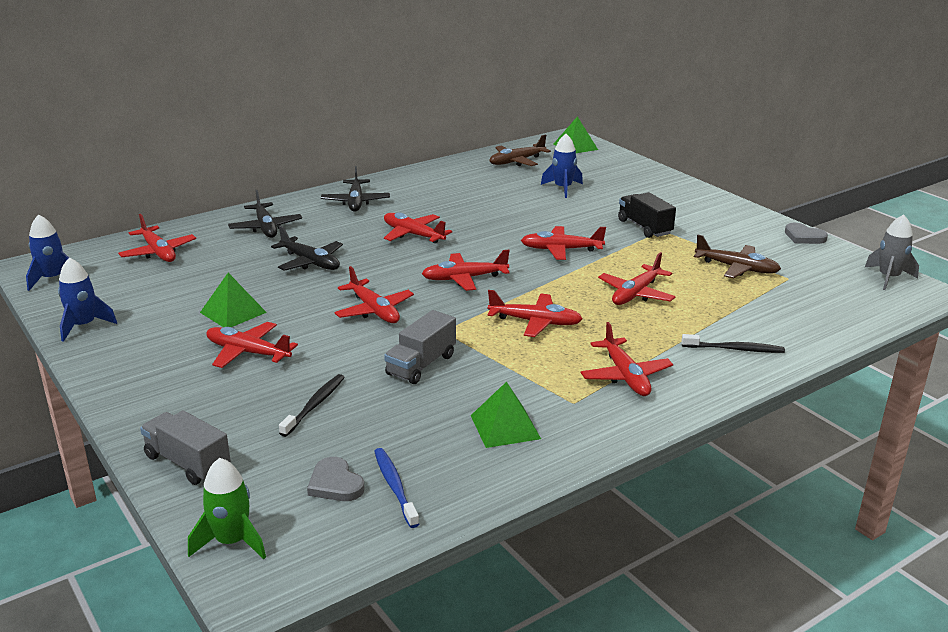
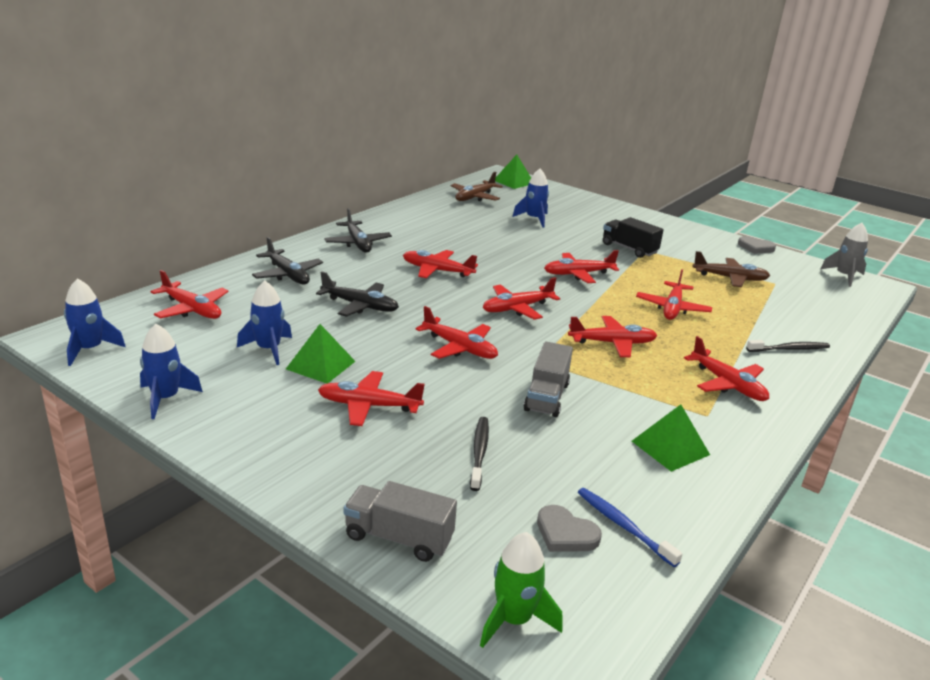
camera: 20 degrees left, 0 degrees up
none -> blue rocket [237,281,292,365]

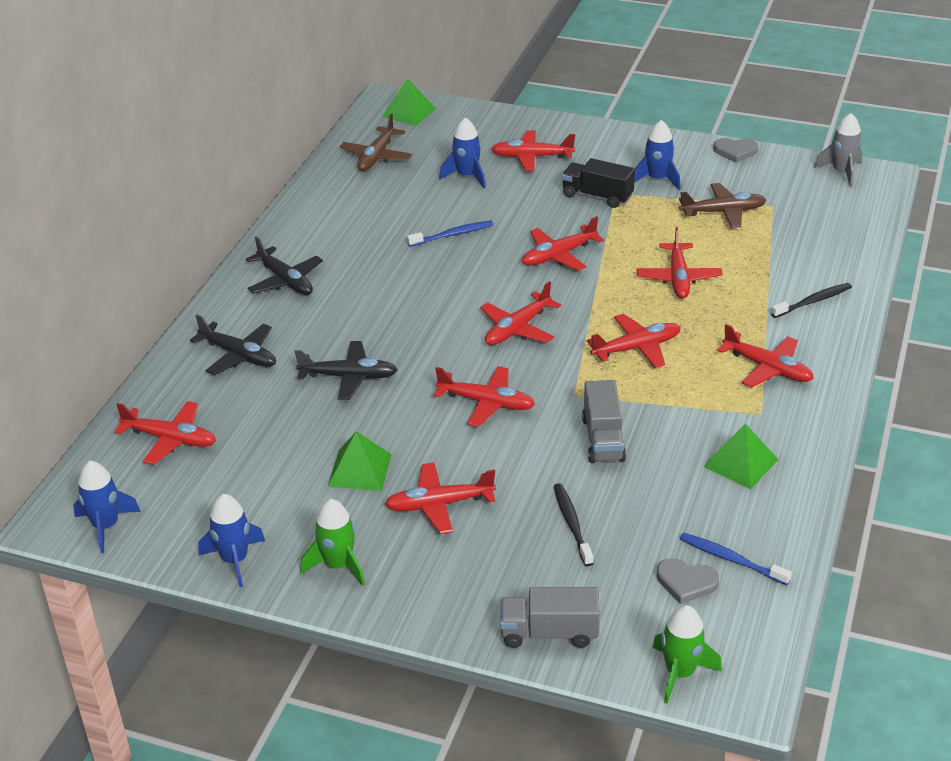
camera: 15 degrees left, 10 degrees up
blue rocket [237,281,292,365] -> blue rocket moved to [634,120,680,190]
red plane [403,250,478,278] -> red plane moved to [491,130,575,171]
none -> green rocket [300,499,365,586]
none -> blue toothbrush [407,220,493,247]

